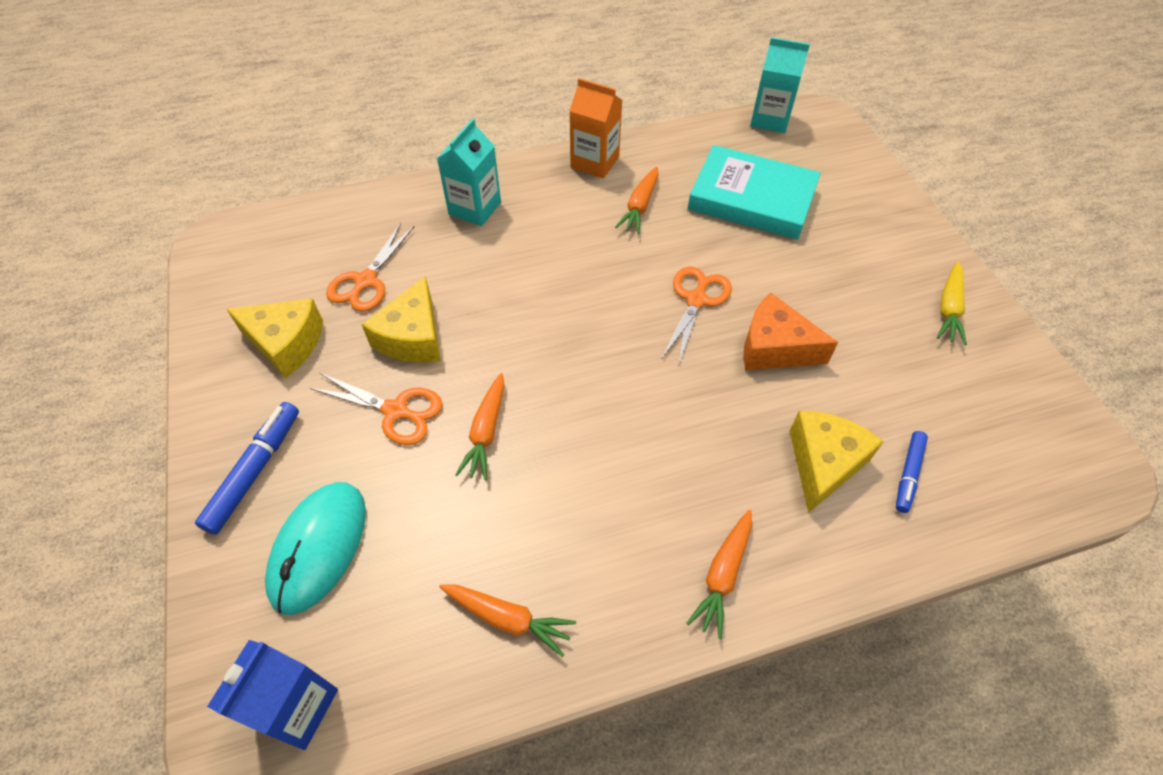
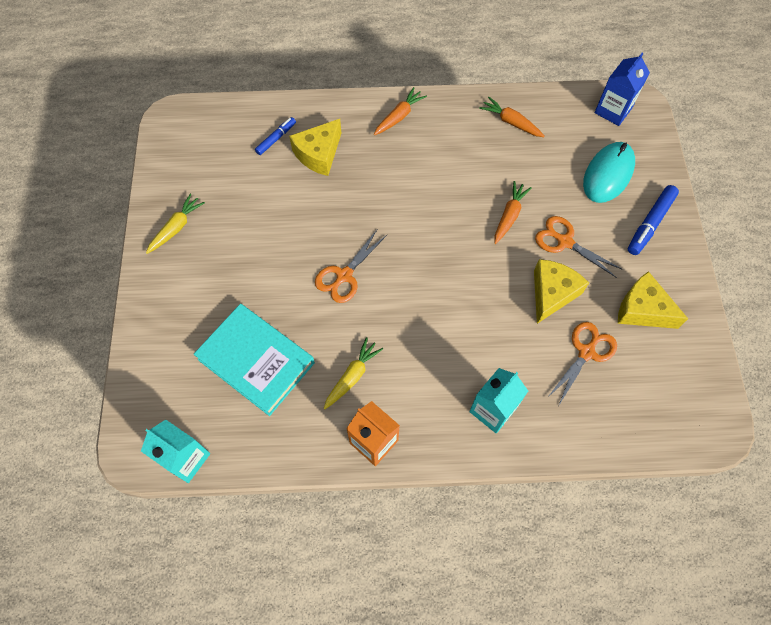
camera: 165 degrees left, 10 degrees up
orange carrot [615,167,659,234] -> yellow carrot [324,337,383,409]
orange cheese [743,293,838,370] -> none

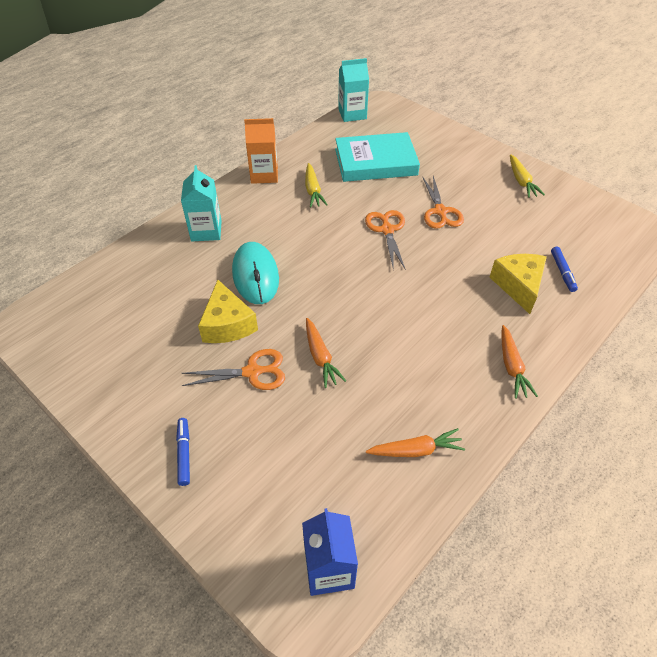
camera: 135 degrees right, 15 degrees down
orange scissors [547,322,617,405] -> orange scissors moved to [423,176,464,229]
turquoise mouse [583,142,635,203] -> turquoise mouse moved to [232,242,279,304]
yellow cheese [618,271,688,329] -> none
blue marker [628,185,679,255] -> blue marker [176,418,190,486], size x0.63

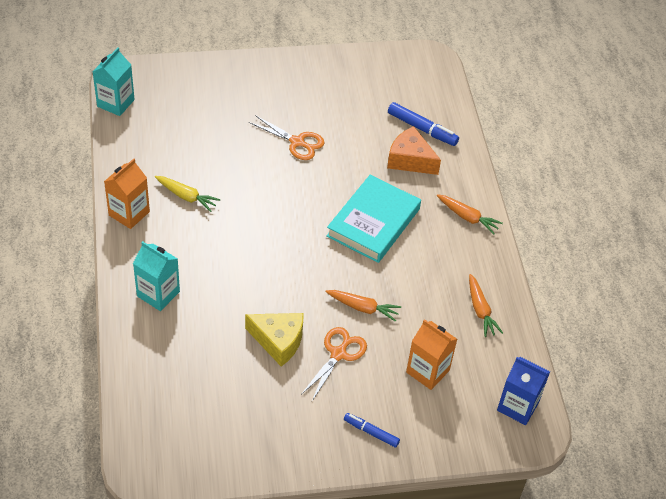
camera: 55 degrees left, 0 degrees up
turquoise mouse [232,242,279,304] -> none
turquoise book [335,132,420,182] -> turquoise book moved to [326,175,421,263]
orange scissors [365,210,405,269] -> none
orange carrot [366,428,465,457] -> orange carrot turned 135 degrees clockwise [469,274,503,337]
yellow cheese [489,254,547,314] -> orange cheese [387,126,441,175]
yellow carrot [510,154,545,198] -> none
blue marker [551,246,578,292] -> blue marker [388,102,459,146], size x1.58
none -> orange carton [406,319,457,390]

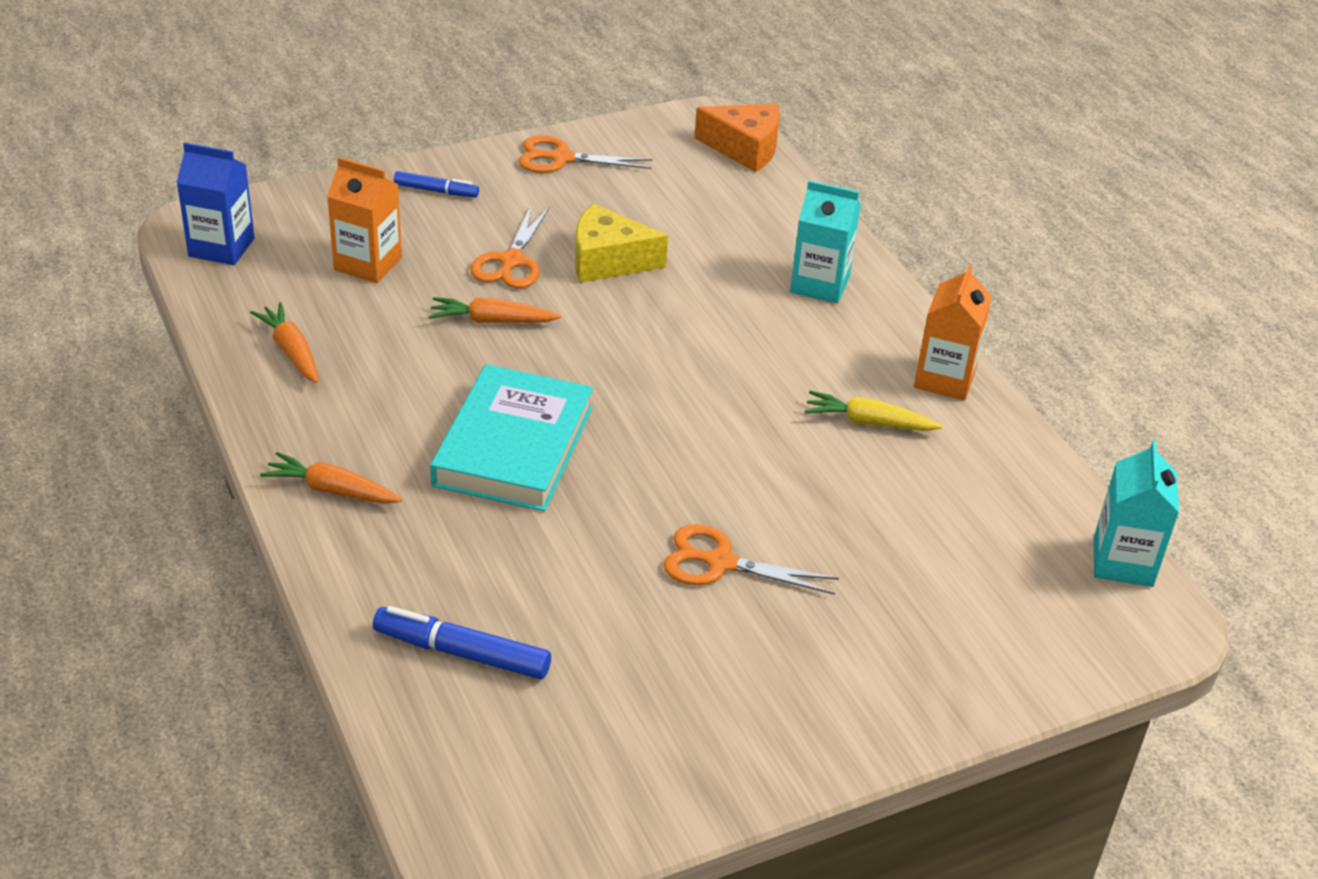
camera: 165 degrees right, 10 degrees down
orange cheese [387,126,441,175] -> orange cheese moved to [694,104,780,172]
none -> orange scissors [518,135,653,173]

